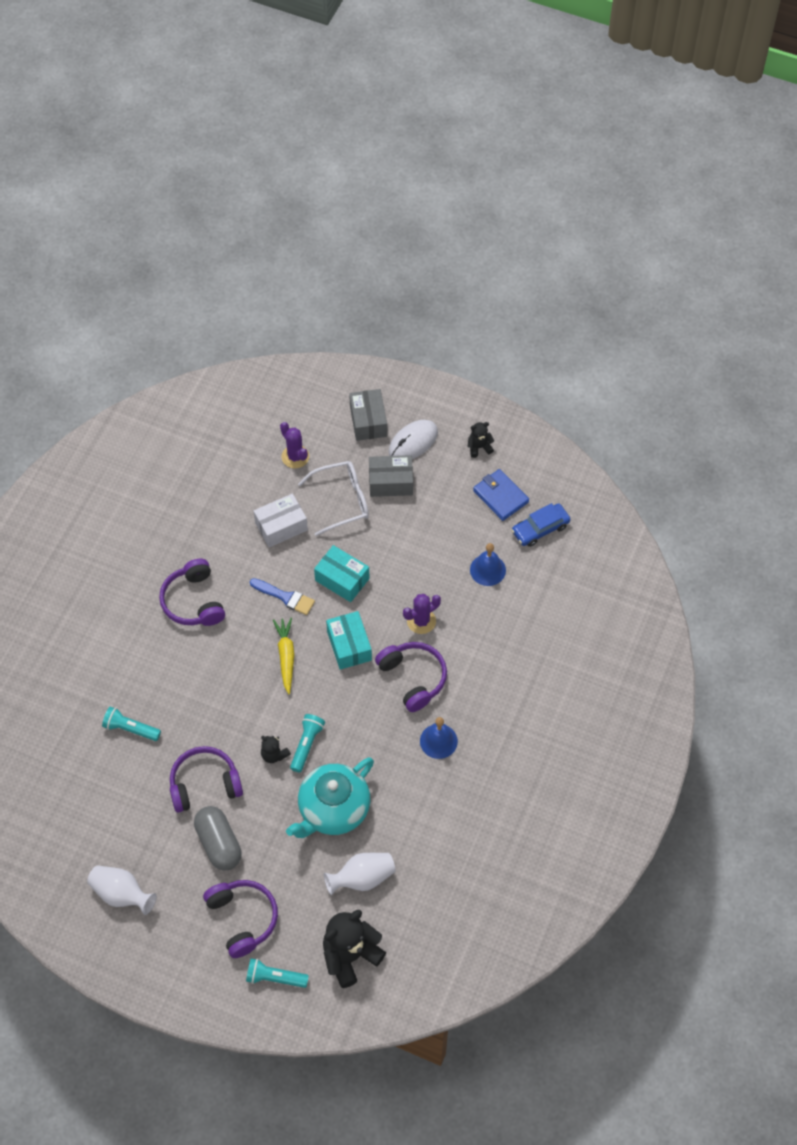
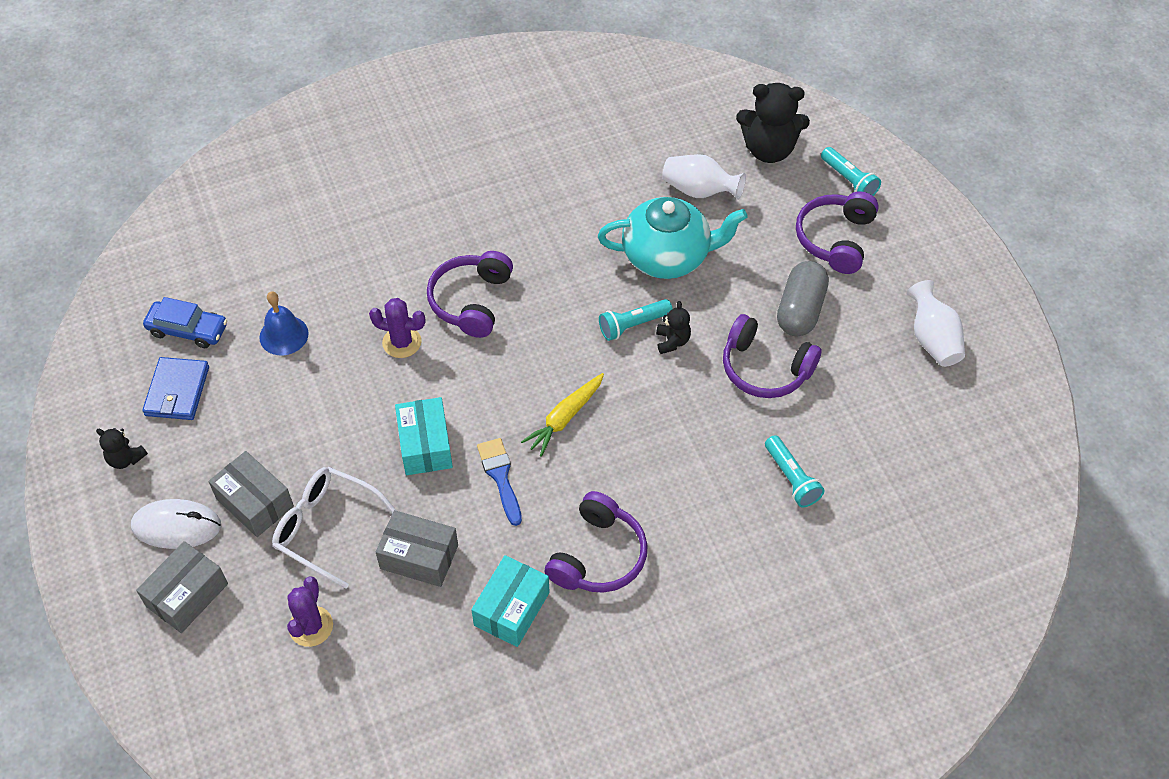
camera: 135 degrees left, 5 degrees down
white box [254,494,308,547] -> grey box [376,510,458,587]
turquoise box [326,611,372,670] -> turquoise box moved to [471,555,550,647]
blue bell [420,717,458,759] -> none

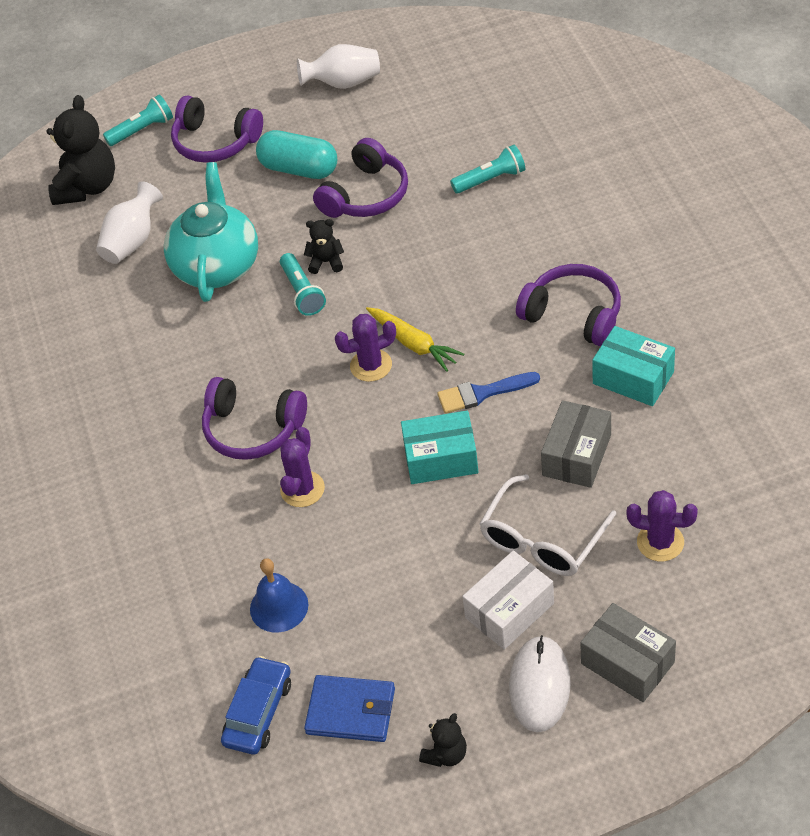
camera: 80 degrees left, 5 degrees down
grey box [208,451,294,537] -> white box [462,550,554,650]
grey capsule [777,261,829,336] -> turquoise capsule [256,130,337,179]
none -> purple cactus [335,314,396,382]

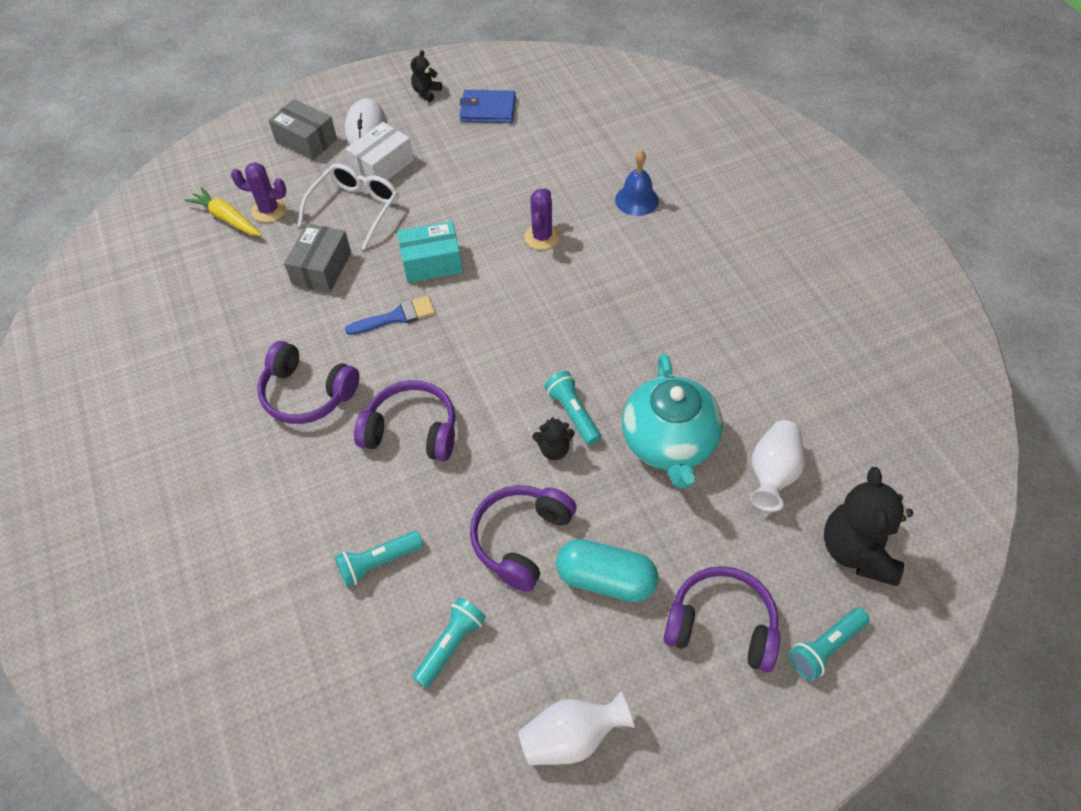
camera: 170 degrees right, 5 degrees up
purple headphones [202,377,307,460] -> purple headphones moved to [354,380,456,461]
blue car [221,656,291,755] -> none
blue bell [250,558,308,633] -> blue bell moved to [615,150,659,216]
purple cactus [335,314,396,382] -> none
yellow carrot [366,307,464,372] -> yellow carrot moved to [185,187,262,236]
turquoise box [592,326,675,406] -> none
none -> turquoise flashlight [413,597,486,688]

